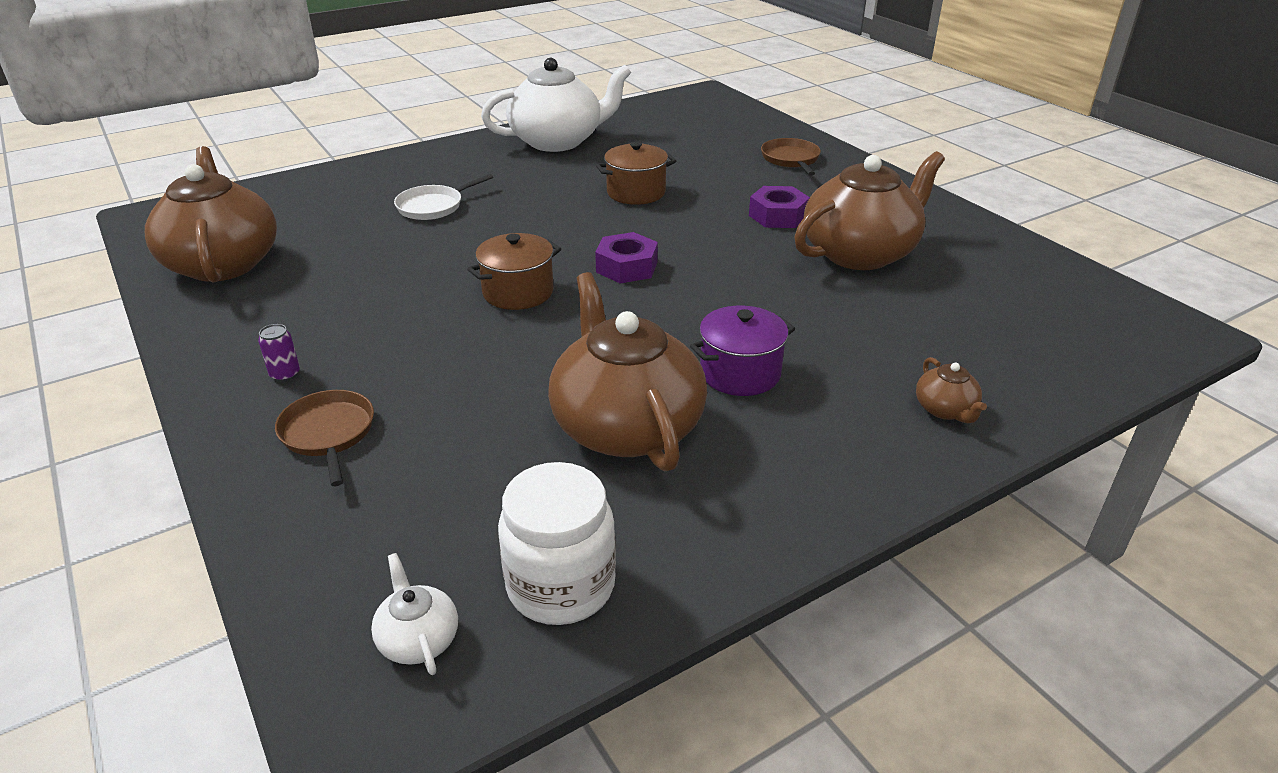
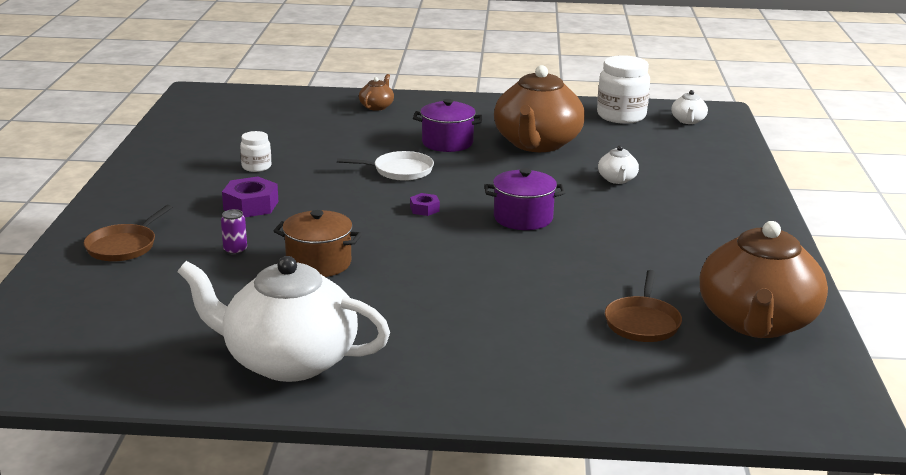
camera: 145 degrees left, 10 degrees down
purple can [258,324,300,382] -> purple can moved to [221,209,247,255]
brown pan [275,390,374,486] -> brown pan moved to [605,270,682,342]
white pan [394,174,493,220] -> white pan moved to [337,151,434,181]
brown pot [467,233,561,310] -> purple pot [484,168,565,230]
purple nut [595,232,658,283] -> purple nut [410,193,440,216], size x0.56
brown teapot [794,151,945,270] -> white jar [240,131,271,172]
none -> white teapot [598,145,639,184]

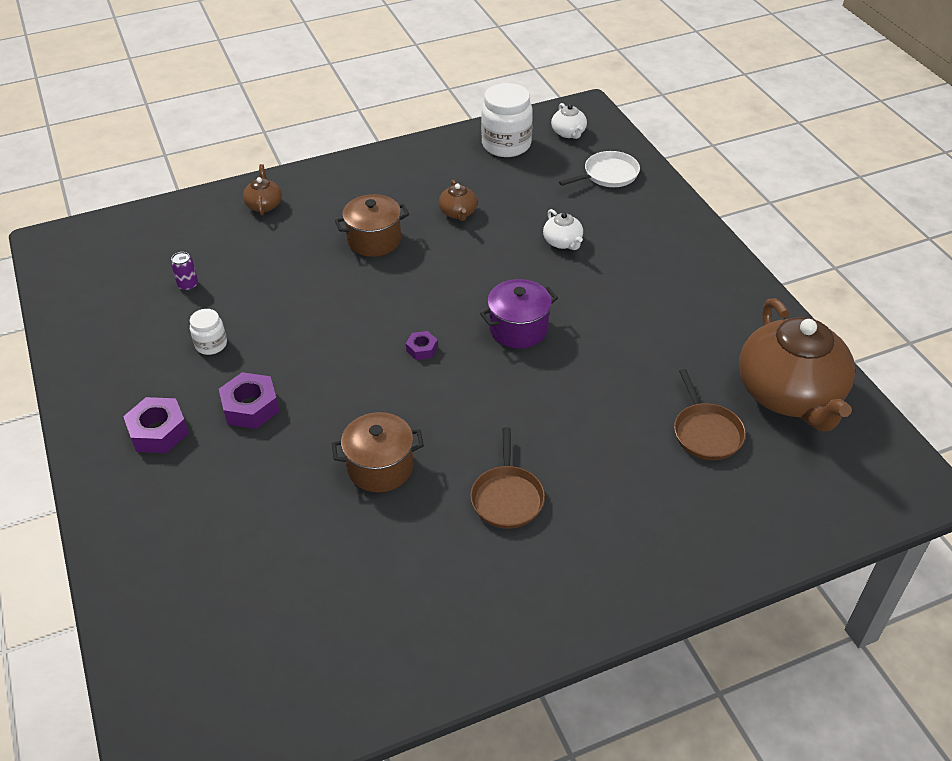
camera: 25 degrees left, 20 degrees up
brown pan [84,205,172,262] -> brown pan moved to [470,427,545,529]
white teapot [178,256,390,382] -> none
purple can [221,209,247,255] -> purple can moved to [171,252,198,291]
white pan [337,151,434,181] -> white pan moved to [559,151,640,187]
purple pot [413,99,483,152] -> brown pot [335,194,409,257]
brown teapot [494,65,585,152] -> brown teapot [439,180,477,221], size x0.42
none -> purple nut [123,397,189,453]

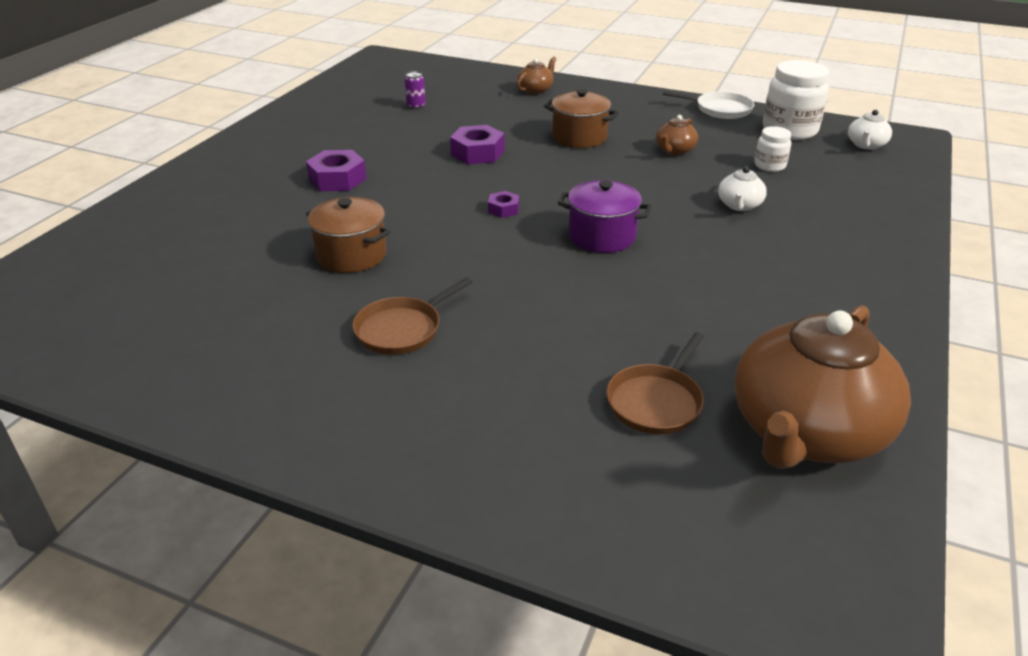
camera: 45 degrees right, 10 degrees down
purple nut [123,397,189,453] -> purple nut moved to [450,125,504,164]
white jar [190,309,227,355] -> white jar moved to [754,126,791,172]
white pan [559,151,640,187] -> white pan moved to [662,91,754,119]

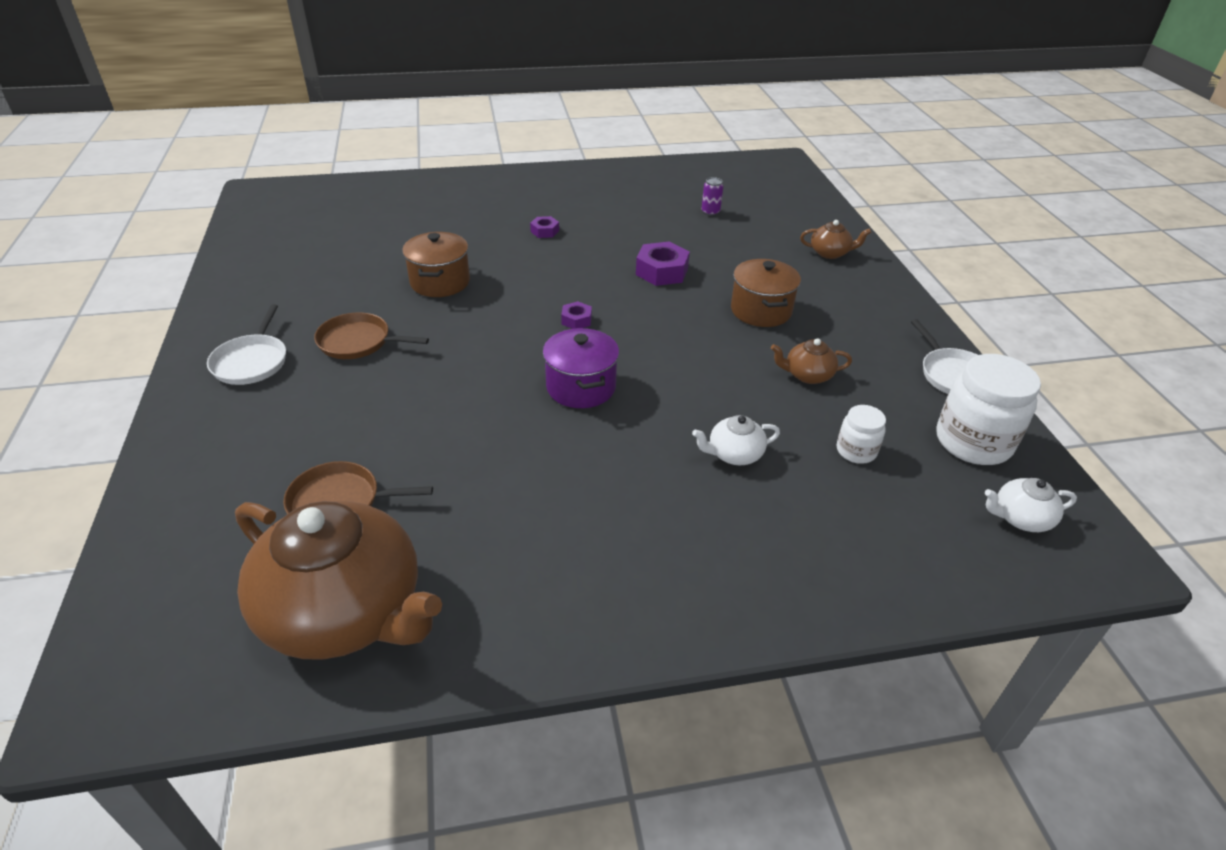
camera: 55 degrees right, 5 degrees up
purple nut [306,150,367,191] -> purple nut [530,216,559,238], size x0.56
brown teapot [734,305,911,469] -> brown teapot turned 150 degrees counterclockwise [235,501,442,659]
none -> white pan [207,304,286,385]

